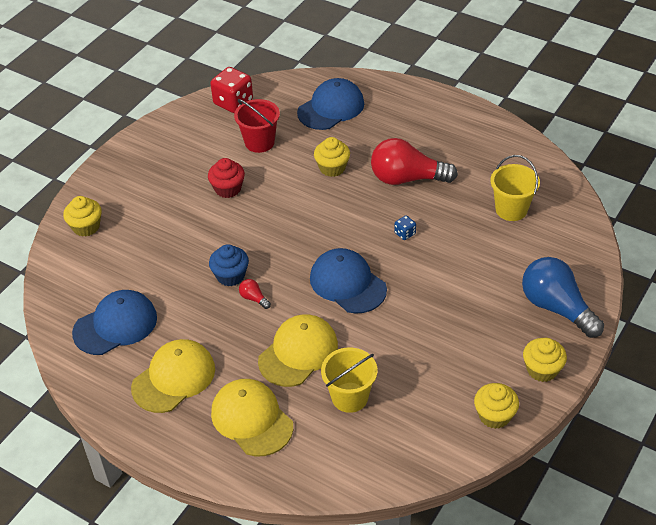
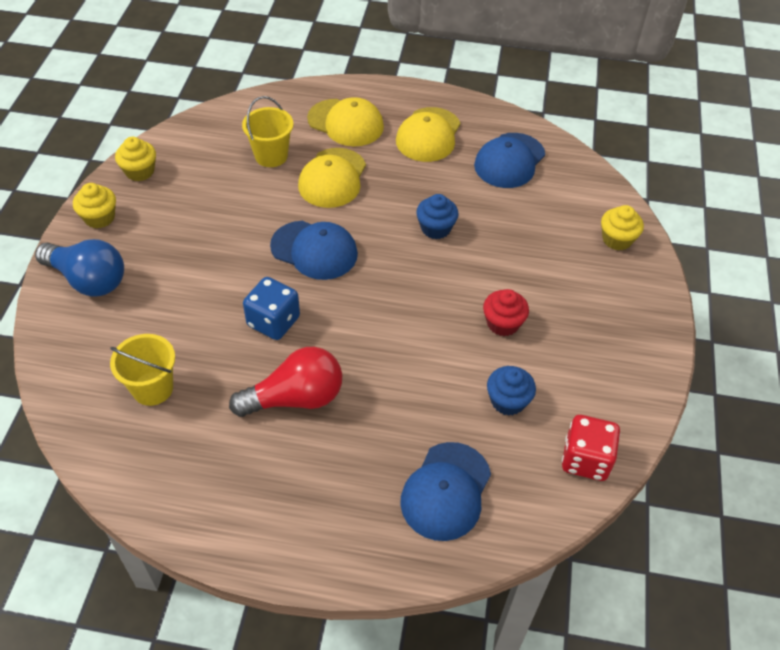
camera: 155 degrees right, 5 degrees up
red bucket [234,99,280,153] -> blue cupcake [487,366,536,416]
red light bulb [239,279,271,309] -> none
yellow cupcake [314,137,350,177] -> none
blue dice [394,215,416,240] -> blue dice [243,277,300,340], size x2.12

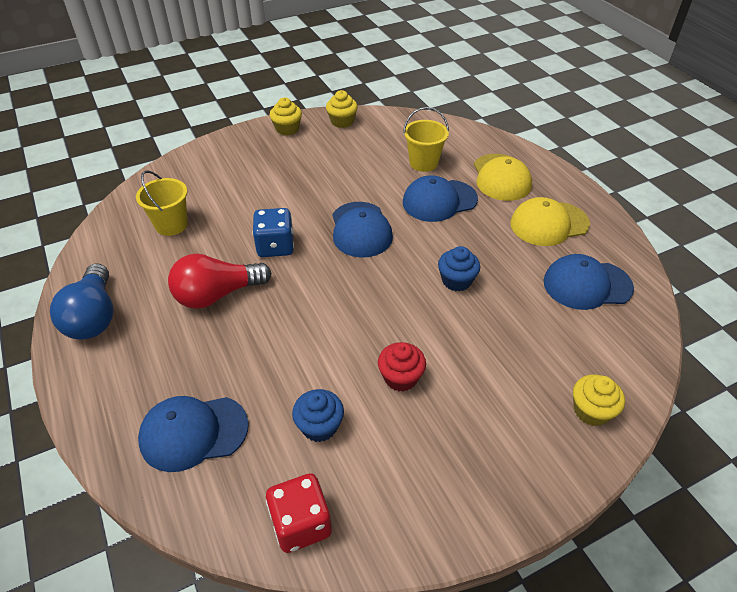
camera: 55 degrees right, 5 degrees down
blue light bulb [35,239,124,297] -> blue light bulb moved to [50,263,113,340]
red light bulb [229,347,342,417] -> red light bulb turned 120 degrees clockwise [168,253,271,309]
yellow cap [298,148,366,208] -> blue cap [403,175,478,222]

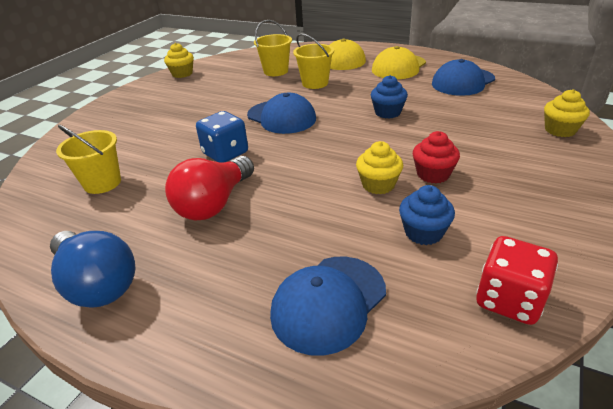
camera: 35 degrees left, 10 degrees down
yellow cupcake [270,98,302,135] -> yellow cupcake moved to [356,141,403,194]
blue cap [403,175,478,222] -> yellow bucket [293,33,334,89]

